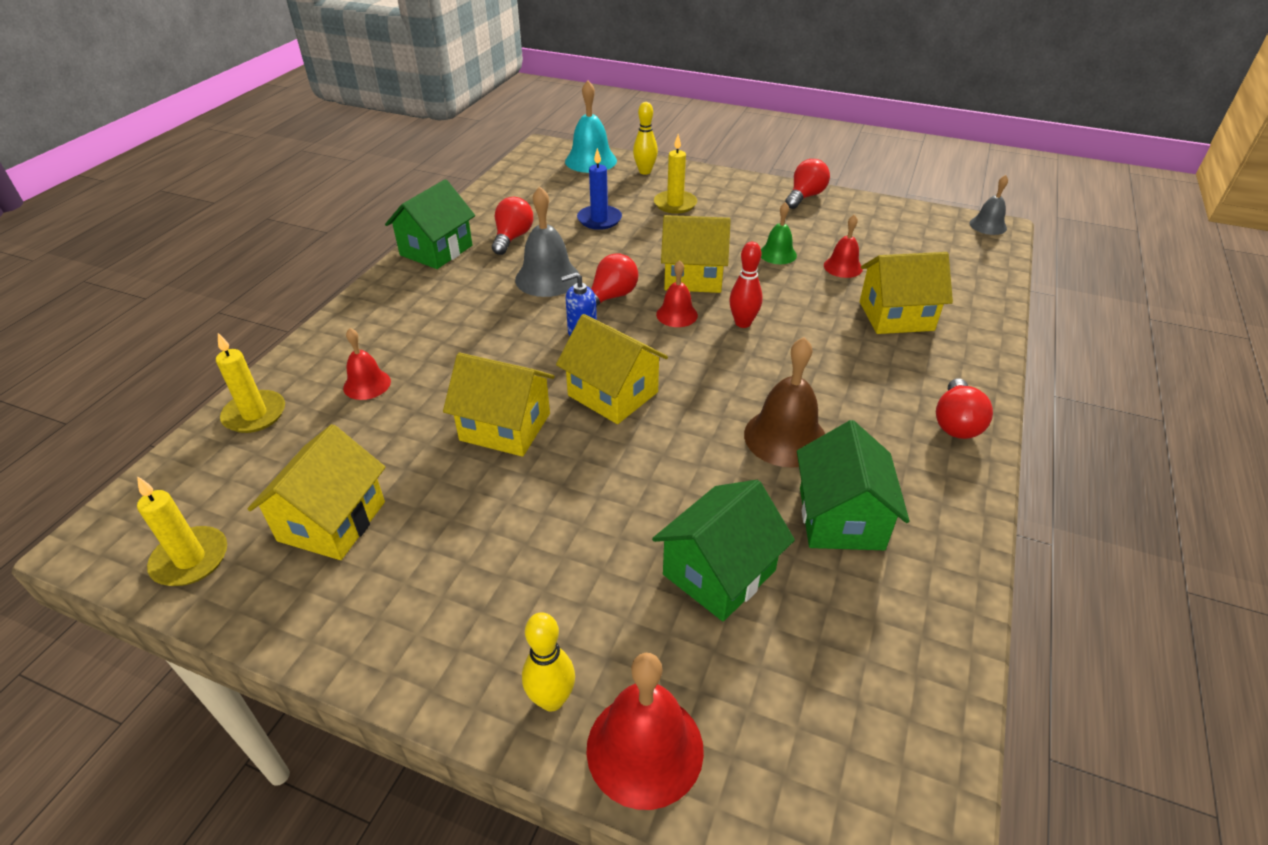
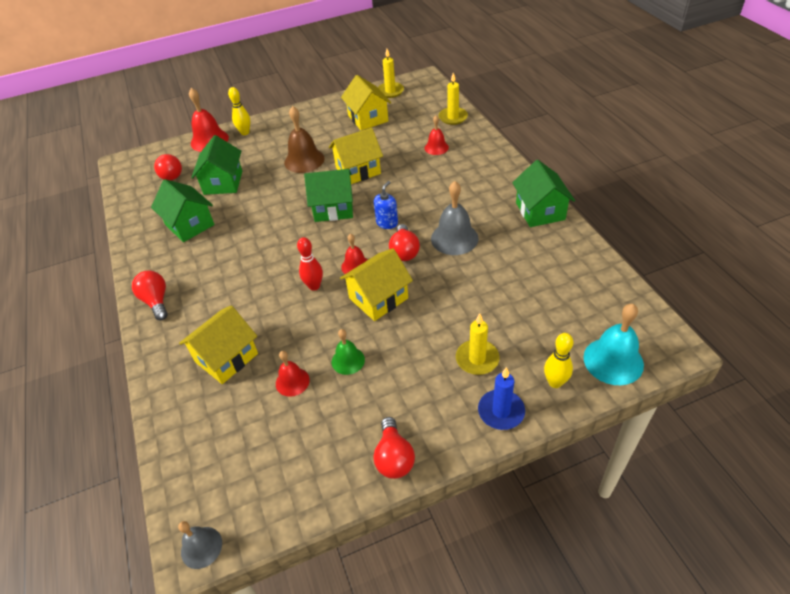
camera: 140 degrees right, 5 degrees up
red light bulb [492,197,533,255] -> red light bulb moved to [154,154,182,181]
yellow house [556,314,668,424] -> green house [304,169,353,222]
blue candle [577,148,622,230] -> blue candle moved to [478,367,525,430]
brown bell [744,337,825,468] -> brown bell moved to [284,106,324,173]

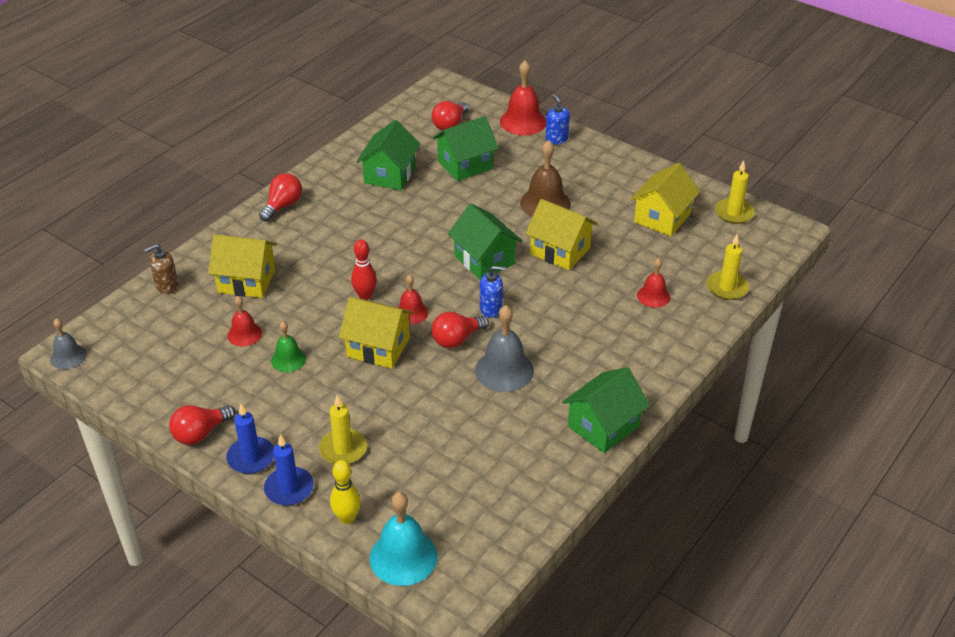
camera: 55 degrees right, 5 degrees down
yellow bowling pin [228,87,250,135] -> blue soap dispenser [545,94,570,144]
none -> brown soap dispenser [144,244,179,294]
none -> blue candle [226,404,274,474]

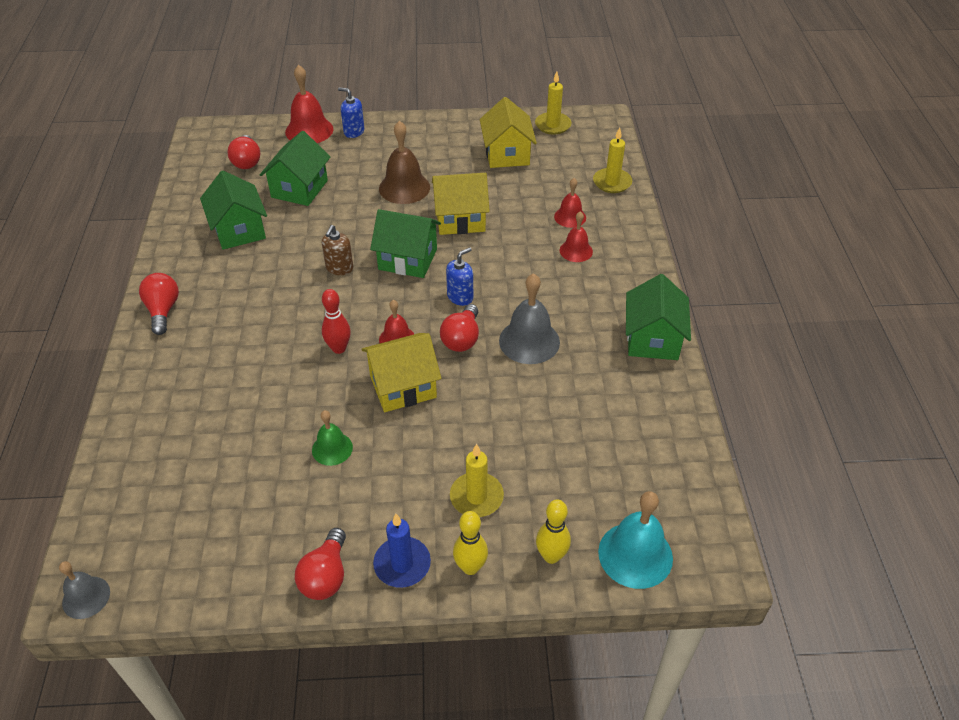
camera: 40 degrees left, 5 degrees up
brown soap dispenser [144,244,179,294] -> brown soap dispenser moved to [322,225,353,275]
yellow house [208,235,277,298] -> none
red bell [227,296,262,346] -> red bell moved to [560,211,593,262]
blue candle [264,434,314,506] -> yellow bowling pin [453,511,488,575]

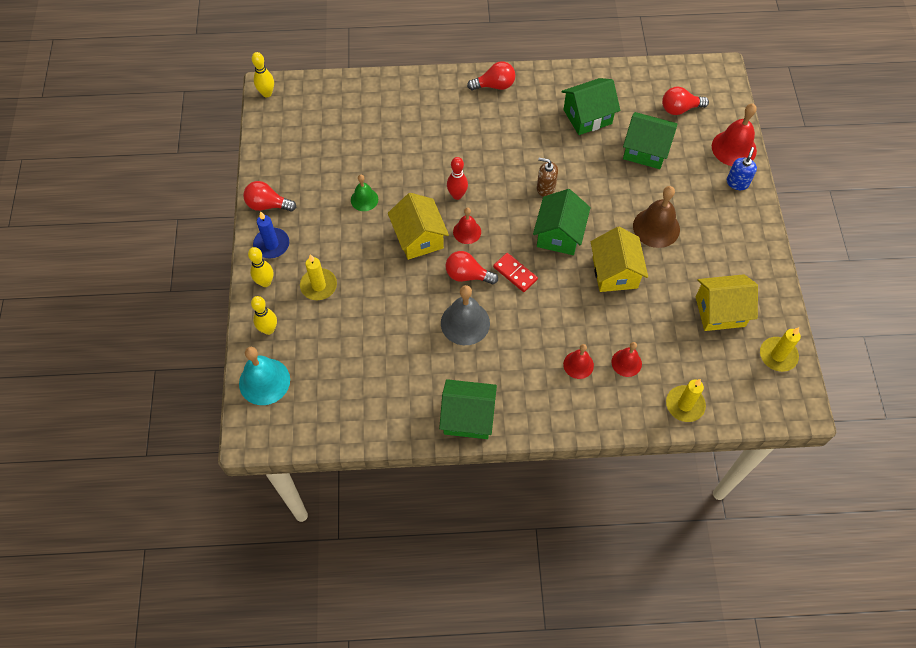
camera: 90 degrees right, 15 degrees up
grey bell [59,561,110,619] -> yellow bowling pin [252,52,274,97]
blue soap dispenser [446,247,473,306] -> red domino [493,253,538,292]

